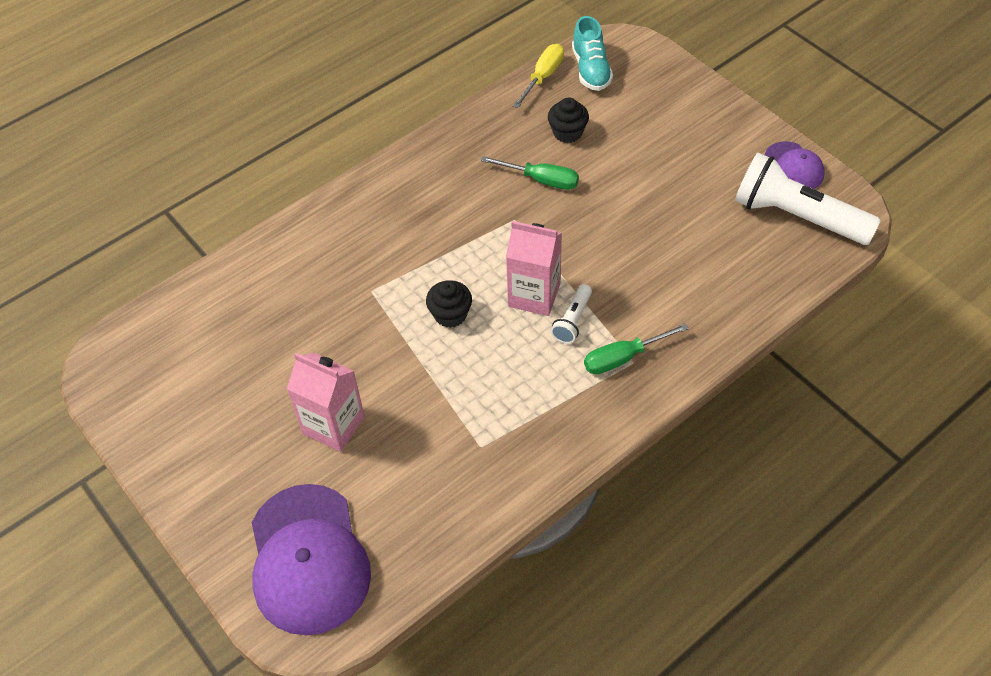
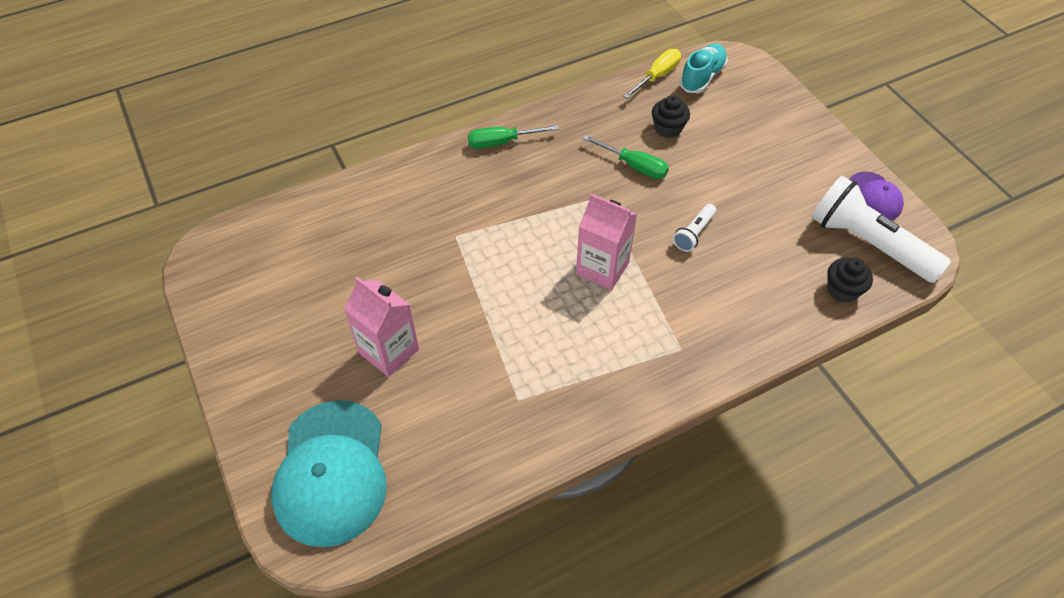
camera: 10 degrees right, 0 degrees up
purple cap [252,484,371,635] -> turquoise cap [271,400,387,547]
black cupcake [426,280,472,328] -> black cupcake moved to [827,258,873,303]
white flashlight [551,284,592,344] -> white flashlight moved to [673,204,716,252]
turquoise shoe [572,16,613,91] -> turquoise shoe turned 150 degrees counterclockwise [679,44,728,93]
green screwdriver [584,324,689,374] -> green screwdriver moved to [468,125,559,149]

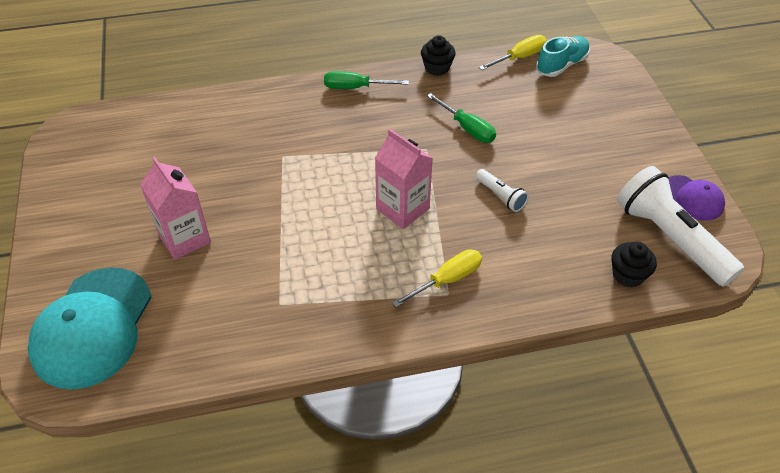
camera: 15 degrees right, 5 degrees down
black cupcake [652,95,690,138] -> black cupcake moved to [421,35,455,76]
white flashlight [673,204,716,252] -> white flashlight turned 90 degrees counterclockwise [476,169,529,212]
purple cap [849,172,904,220] -> purple cap turned 45 degrees counterclockwise [668,175,725,221]
none -> yellow screwdriver [392,249,482,307]

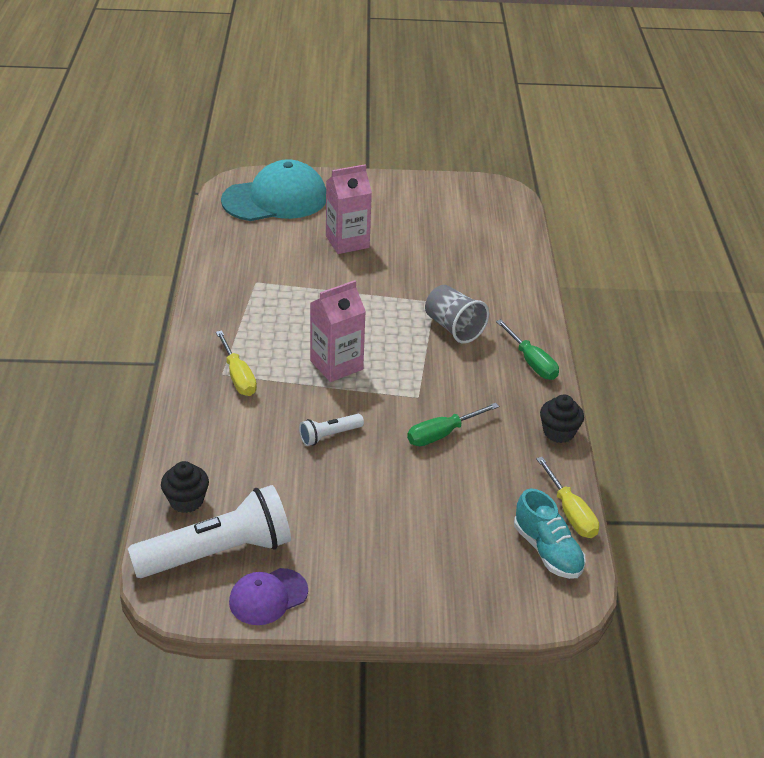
camera: 100 degrees right, 10 degrees down
turquoise cap [28,267,152,389] -> turquoise cap turned 135 degrees clockwise [221,159,326,221]
green screwdriver [324,71,409,89] -> green screwdriver turned 135 degrees clockwise [496,319,559,380]
none -> grey cup [425,285,489,344]

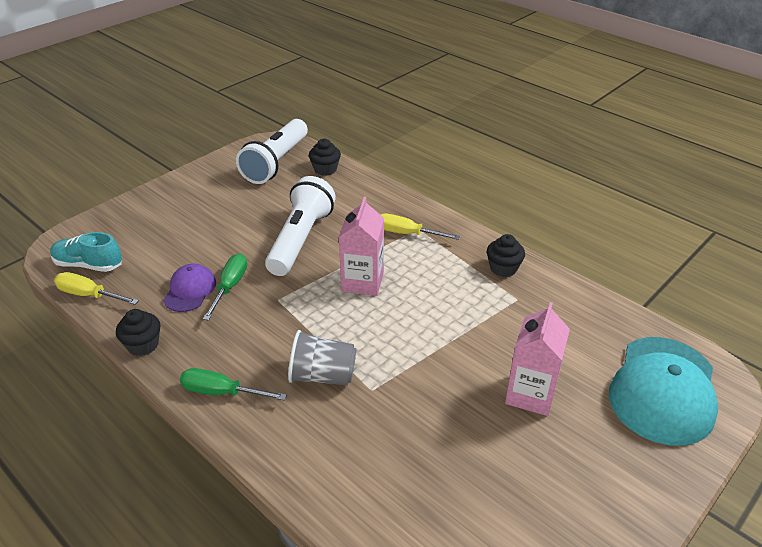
camera: 135 degrees right, 0 degrees up
purple cap [229,568,308,625] -> purple cap moved to [163,264,216,312]
white flashlight [299,414,364,446] -> white flashlight [265,176,336,276], size x2.17
none -> black cupcake [487,234,525,277]

